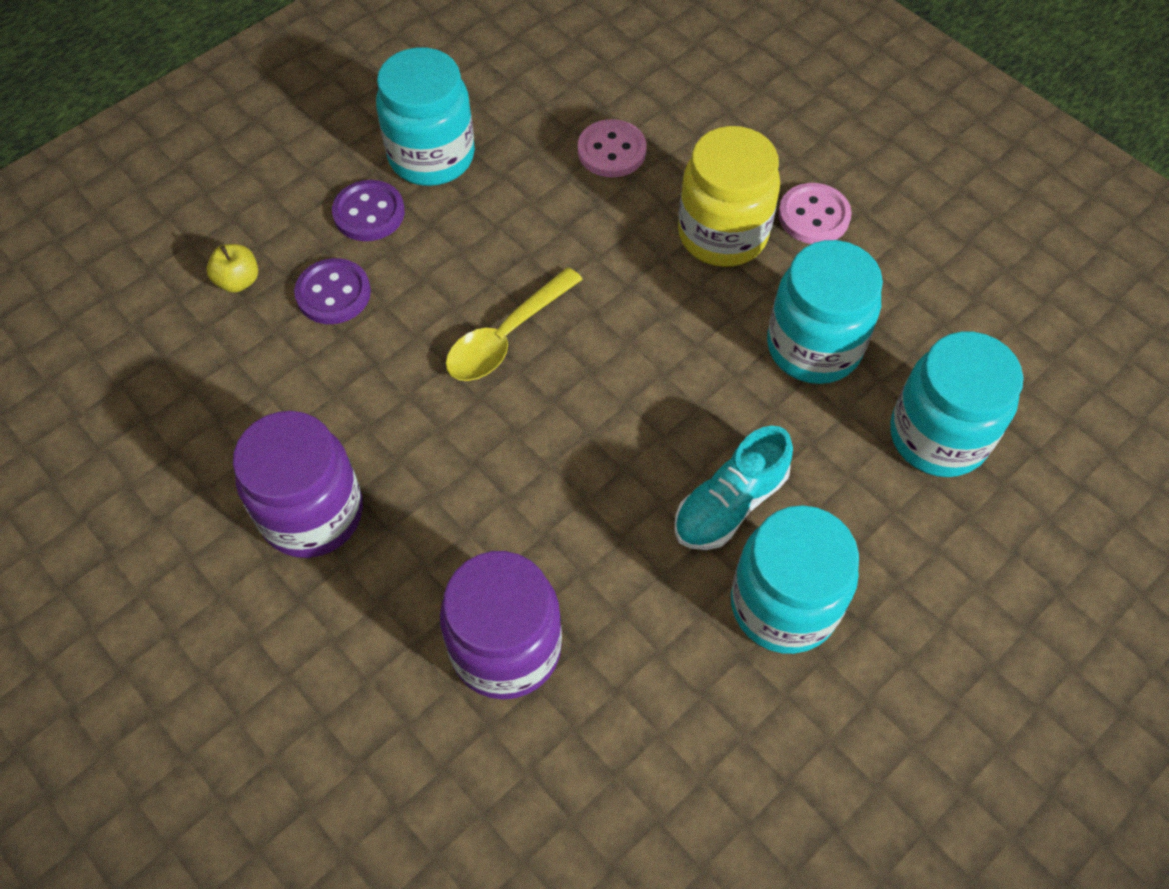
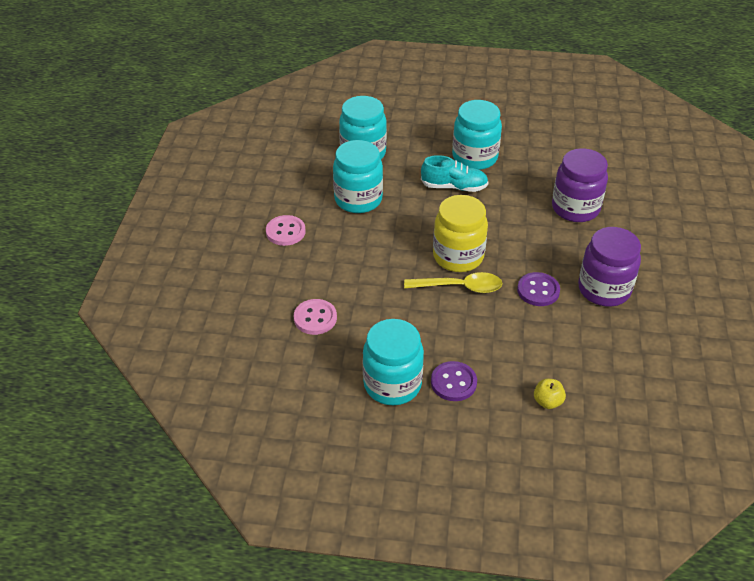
camera: 130 degrees left, 15 degrees down
purple button [294,258,371,324] -> purple button moved to [517,272,560,306]
yellow jar [678,126,780,267] -> yellow jar moved to [433,195,488,272]

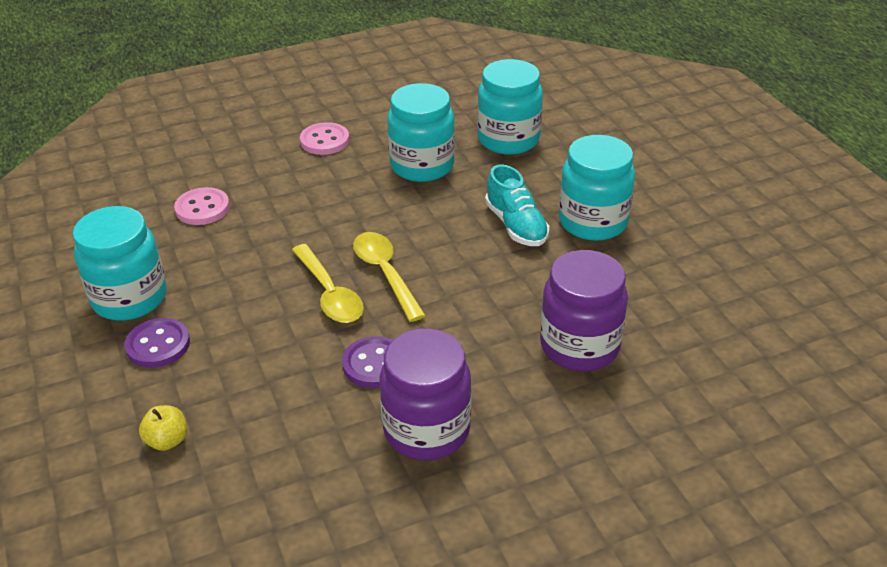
camera: 60 degrees right, 5 degrees down
yellow jar [433,195,488,272] -> yellow spoon [353,232,426,322]

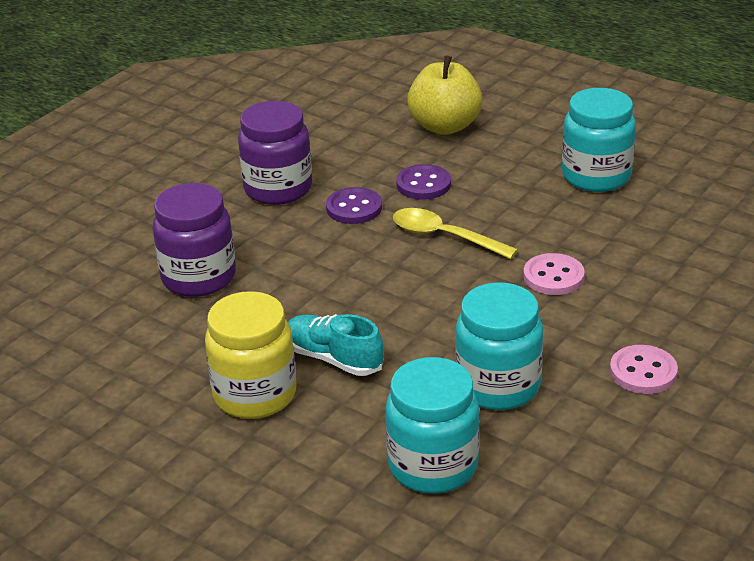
camera: 150 degrees right, 5 degrees down
purple button [124,318,190,368] -> purple button moved to [396,164,451,200]
yellow apple [139,405,187,451] -> yellow apple [407,55,483,135], size x2.15
pink button [174,187,230,225] -> pink button moved to [523,253,585,295]
yellow spoon [353,232,426,322] -> none
turquoise jar [559,135,635,241] -> yellow jar [205,291,297,419]

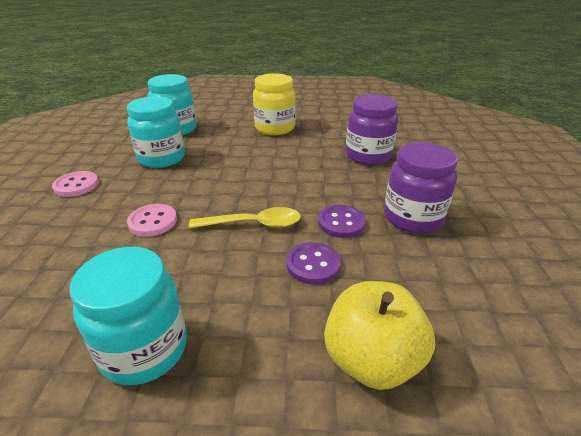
camera: 145 degrees right, 0 degrees up
turquoise shoe [288,314,383,376] -> none

